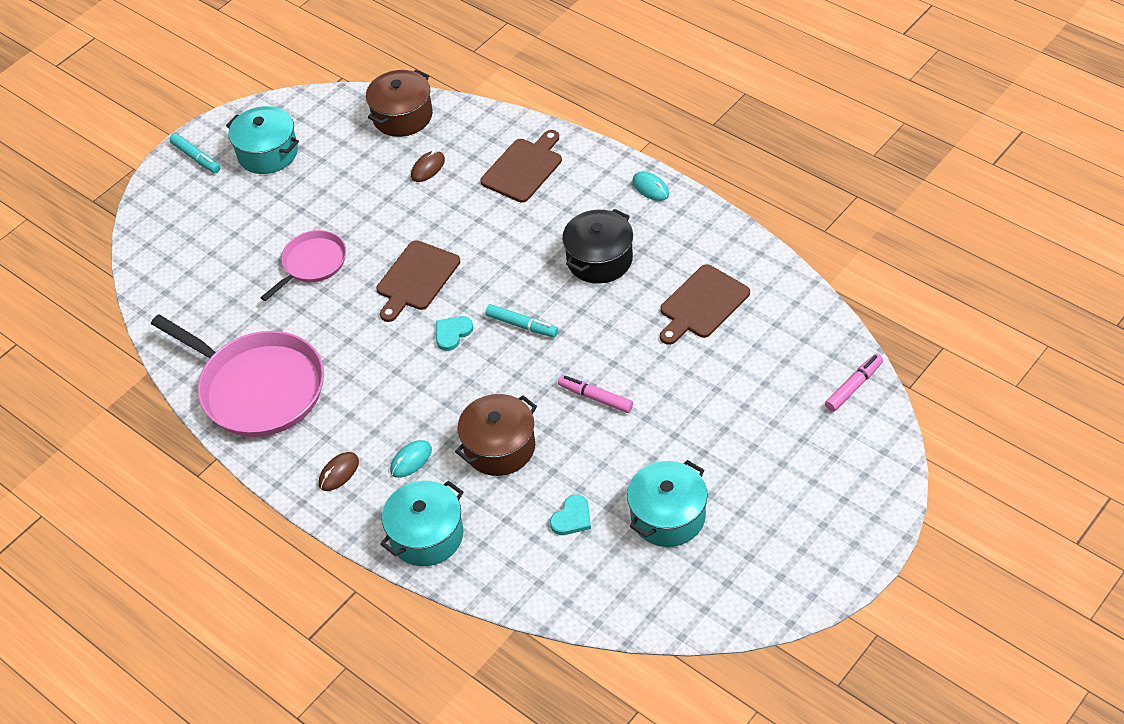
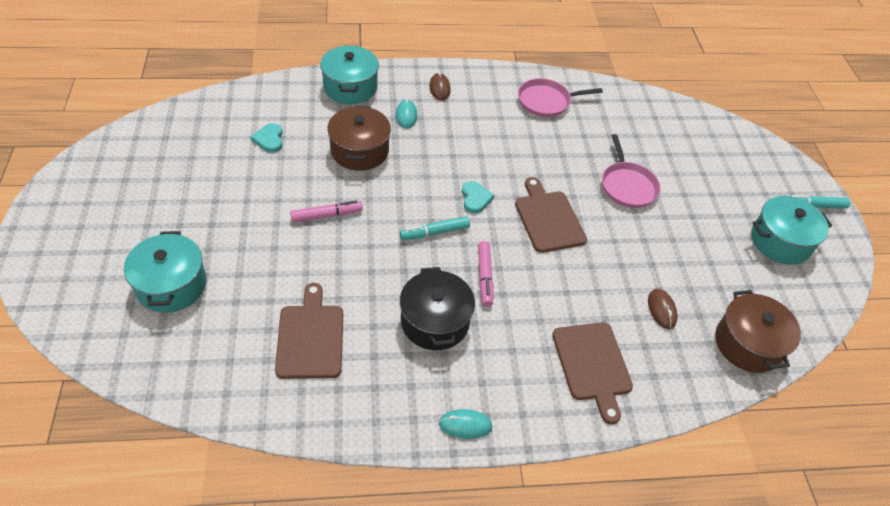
camera: 125 degrees right, 0 degrees up
pink pan [151,314,324,437] -> pink pan [518,78,603,117], size x0.55
turquoise pot [627,460,708,547] -> turquoise pot moved to [124,231,207,313]
pink marker [825,354,883,412] -> pink marker moved to [478,241,493,307]

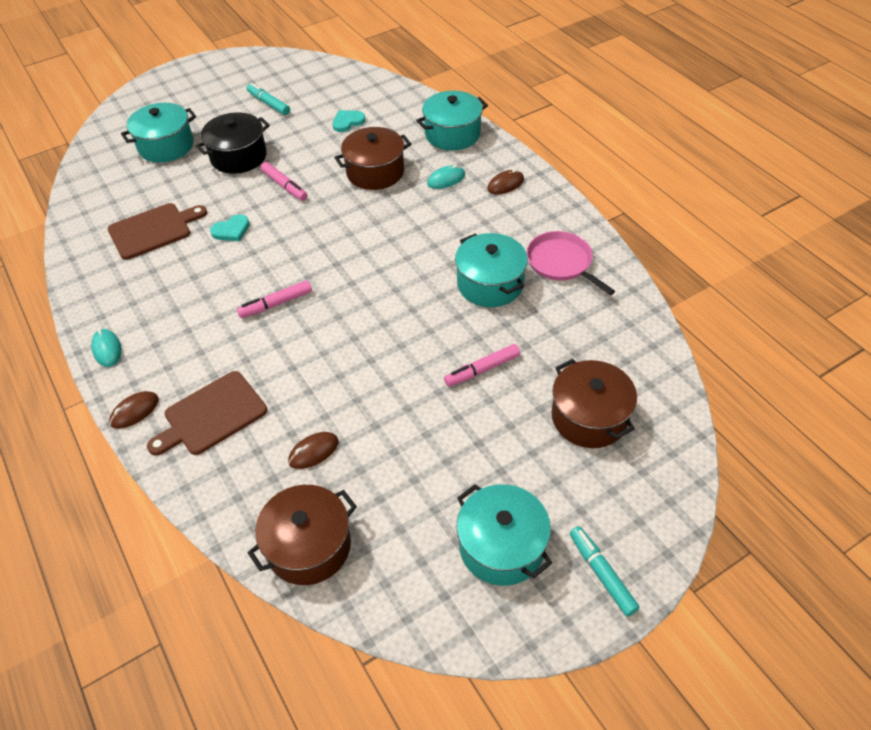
camera: 70 degrees right, 0 degrees up
turquoise marker [400,216,470,240] -> turquoise marker moved to [247,83,290,115]
black pot [400,267,475,350] -> black pot moved to [196,112,270,174]
turquoise heart [462,181,494,213] -> turquoise heart moved to [210,214,250,241]
brown cutting board [515,177,587,253] -> none
pink pan [602,134,661,208] -> pink marker [444,344,520,387]
none -> brown mouse [109,391,159,429]
none -> turquoise pot [455,233,528,307]
none -> brown pot [551,359,637,448]

